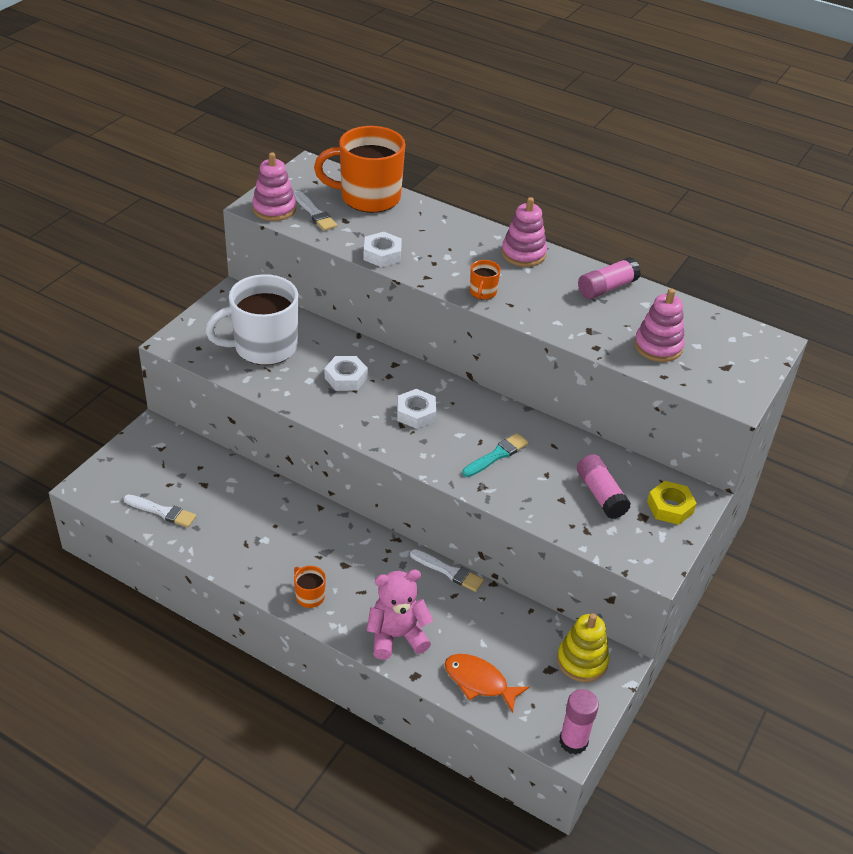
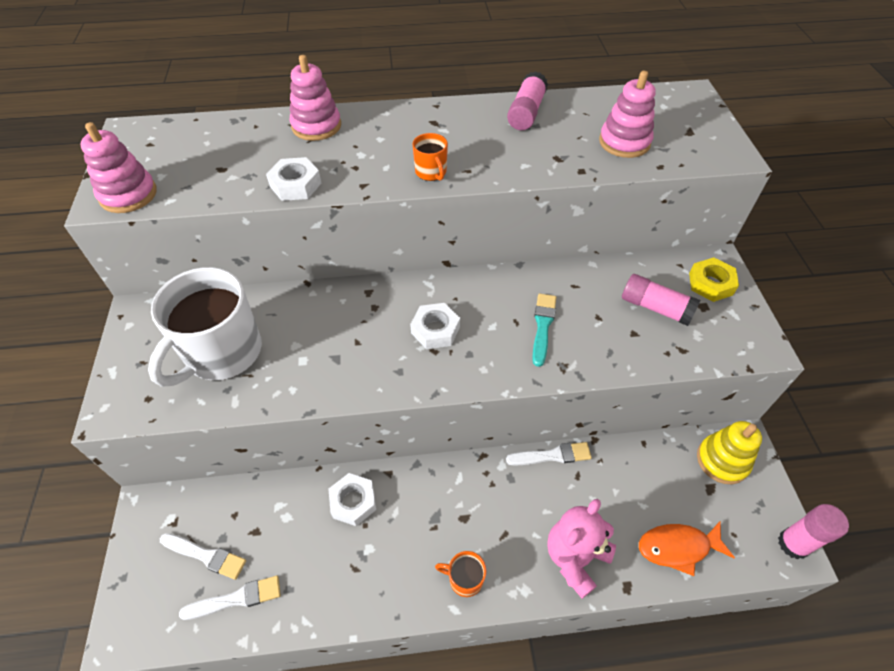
camera: 35 degrees left, 10 degrees up
white brush [293,191,337,231] -> white brush moved to [160,533,246,580]
orange mug [314,126,405,213] -> none
white nut [325,356,368,391] -> white nut moved to [328,473,376,526]
pink stacking toy [502,197,547,267] -> pink stacking toy moved to [289,55,341,141]

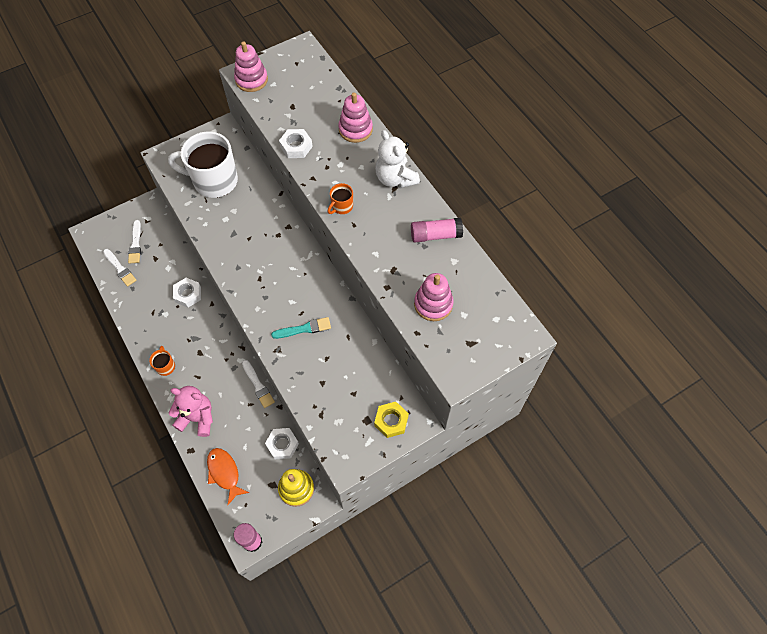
camera: 65 degrees right, 10 degrees up
white nut [410,303,460,349] -> white nut moved to [265,428,299,459]
pink glue stick [622,274,700,326] -> none
none -> white teddy bear [375,130,420,188]

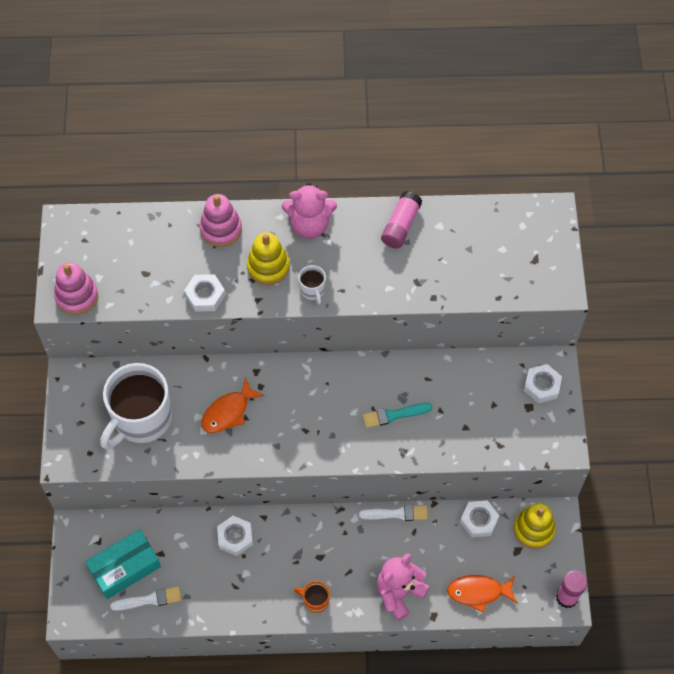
camera: 60 degrees left, 0 degrees up
white brush [128,220,141,264] -> turquoise box [85,529,161,599]
turquoise brush [271,317,331,339] -> turquoise brush turned 120 degrees counterclockwise [362,403,432,428]
orange mug [327,183,353,214] -> white mug [298,265,326,304]
yellow nut [374,402,409,438] -> white nut [524,364,562,404]
white teddy bear [375,130,420,188] -> pink teddy bear [282,183,337,239]
pink stacking toy [414,273,454,321] -> none
none -> orange fish [201,377,264,433]
none -> yellow stacking toy [247,232,290,285]

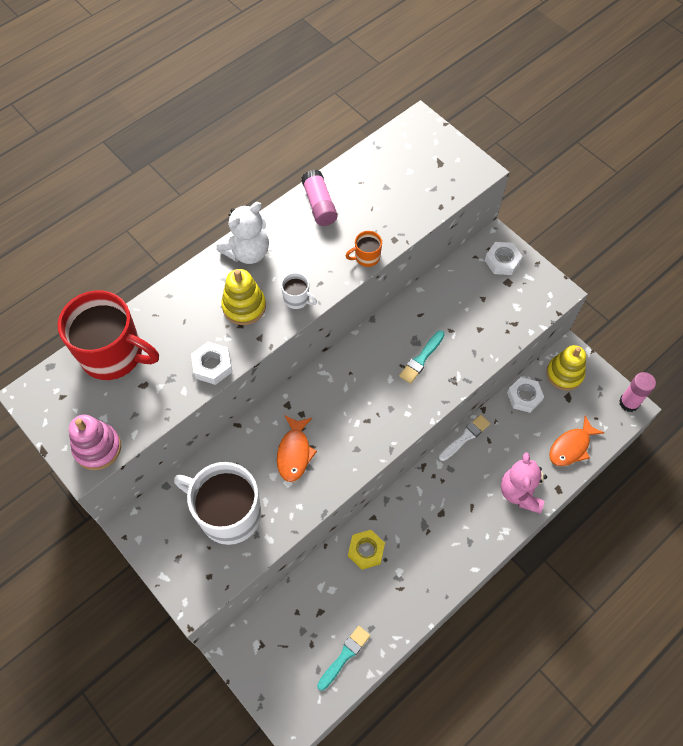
camera: 40 degrees left, 0 degrees up
turquoise box [85,529,161,599] -> none
white mug [100,363,172,450] -> white mug turned 120 degrees clockwise [174,462,261,545]
white brush [110,586,181,611] -> turquoise brush [317,626,370,691]
pink stacking toy [200,194,242,247] -> none
white nut [217,516,253,556] -> yellow nut [348,530,385,570]
pink teddy bear [282,183,337,239] -> white teddy bear [216,202,269,264]
orange mug [294,581,330,613] -> orange mug moved to [346,231,382,267]
none -> red mug [58,290,159,380]

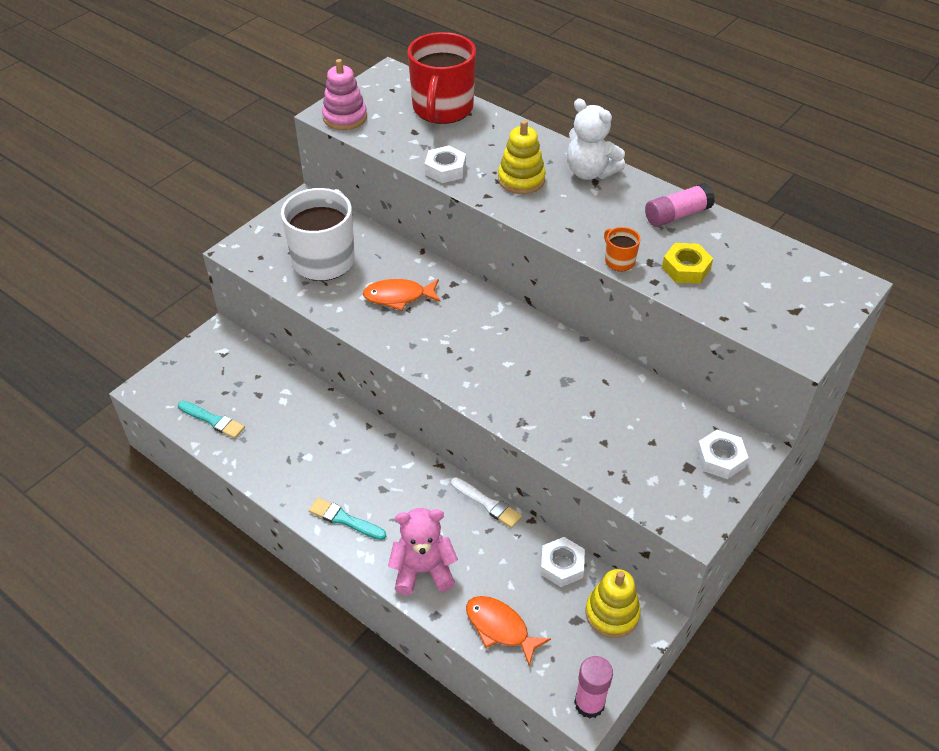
camera: 80 degrees right, 15 degrees down
white mug [281,273,317,309] -> none
yellow nut [348,530,385,570] -> yellow nut moved to [662,243,713,284]
turquoise brush [399,330,445,384] -> turquoise brush moved to [309,498,386,540]

